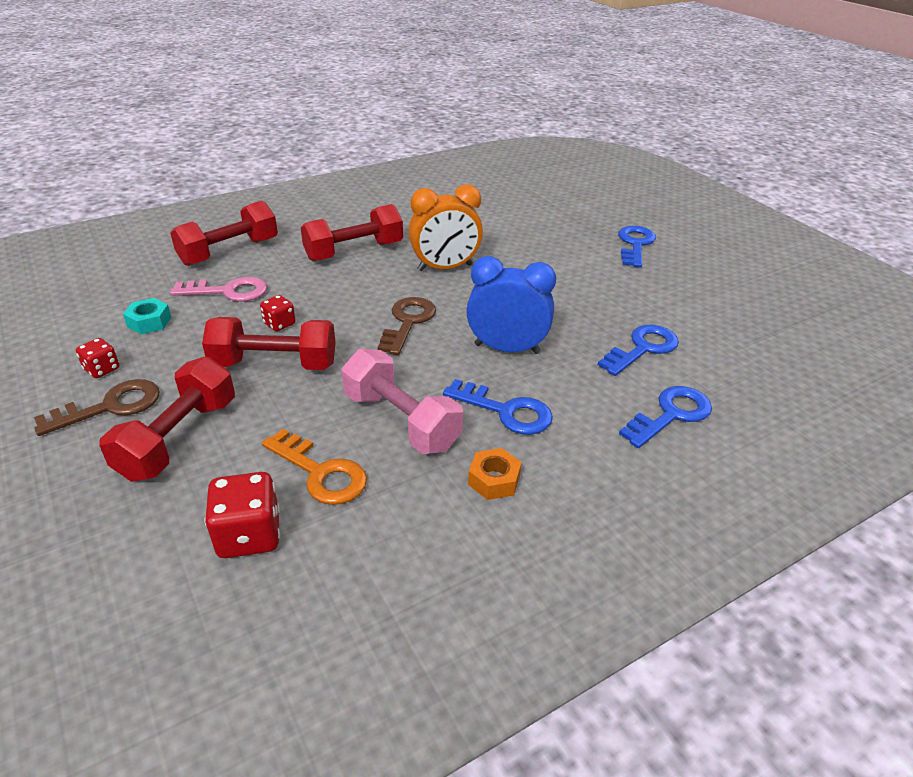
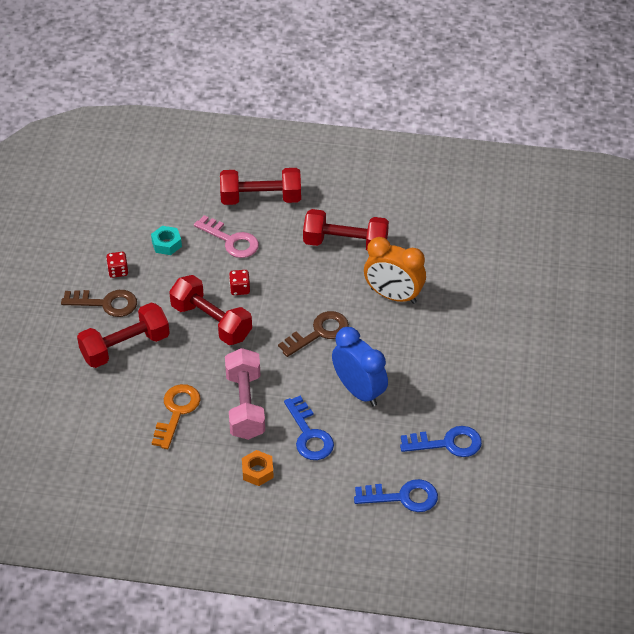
camera: 40 degrees right, 10 degrees up
red dice [205,472,280,558] -> none
orange key [262,429,367,505] -> orange key turned 150 degrees counterclockwise [152,384,201,449]
blue key [618,226,656,268] -> none

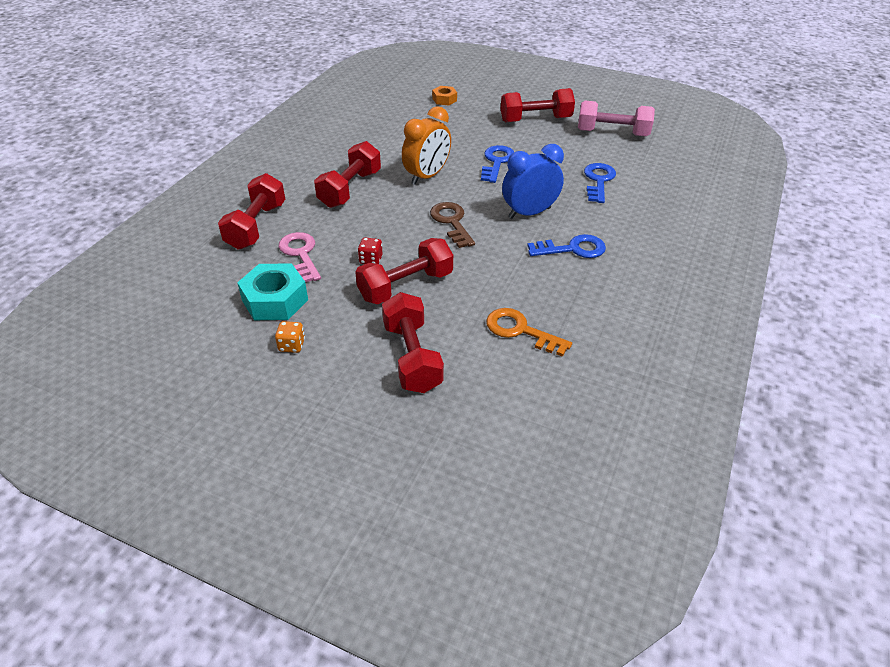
camera: 75 degrees left, 5 degrees down
brown key [61,290,137,317] -> none
red dice [106,252,129,278] -> orange dice [275,321,305,353]
turquoise nut [151,226,182,255] -> turquoise nut [237,263,308,320], size x1.81
pink key [194,215,259,258] -> pink key turned 75 degrees counterclockwise [279,232,321,283]
pink dumbbell [225,348,265,440] -> pink dumbbell moved to [578,101,655,136]
orange nut [242,450,274,486] -> orange nut moved to [432,86,457,106]
blue key [354,479,438,512] -> blue key moved to [481,145,514,183]
none -> red dumbbell [501,88,575,122]

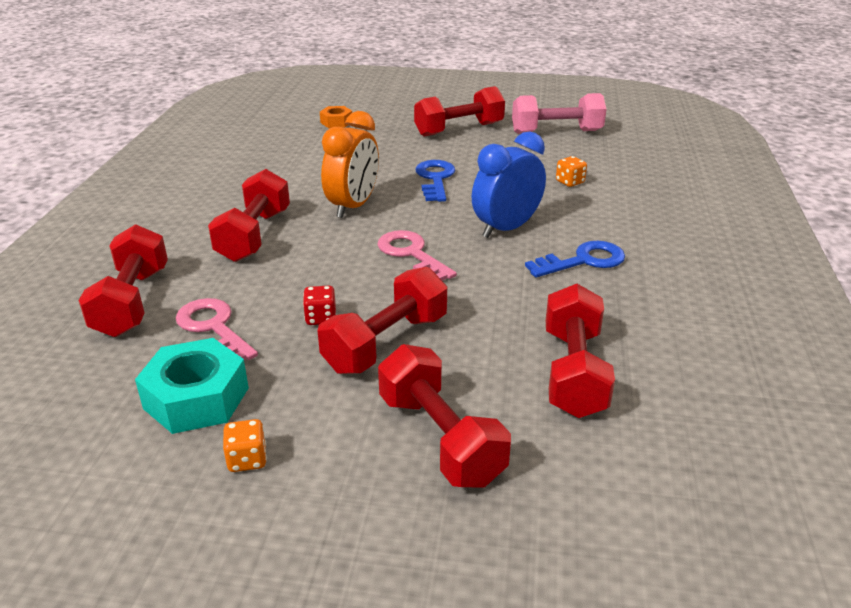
camera: 15 degrees left, 10 degrees down
brown key [430,202,475,248] -> pink key [378,230,457,281]
orange key [486,308,572,357] -> red dumbbell [546,284,615,418]
blue key [584,163,616,203] -> orange dice [556,156,587,187]

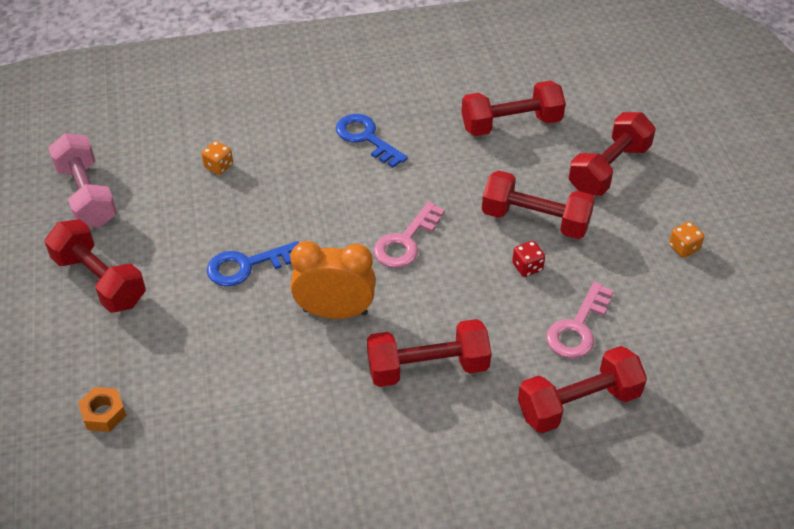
camera: 110 degrees left, 15 degrees up
turquoise nut [135,338,249,434] -> none
blue clock [472,131,546,238] -> none

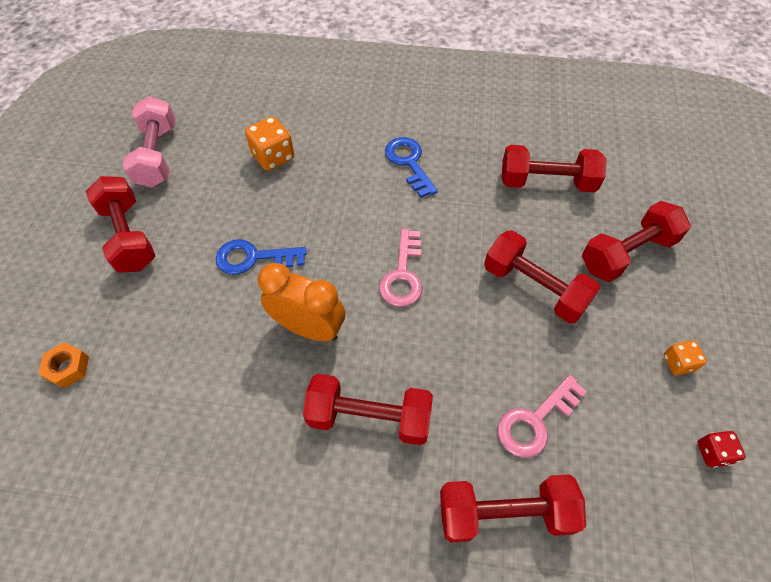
camera: 20 degrees right, 10 degrees up
orange dice [201,141,233,175] -> orange dice [245,116,294,171], size x1.70
pink key [374,202,445,268] -> pink key turned 45 degrees counterclockwise [379,229,422,307]
red dice [512,241,545,277] -> red dice moved to [698,431,746,468]

